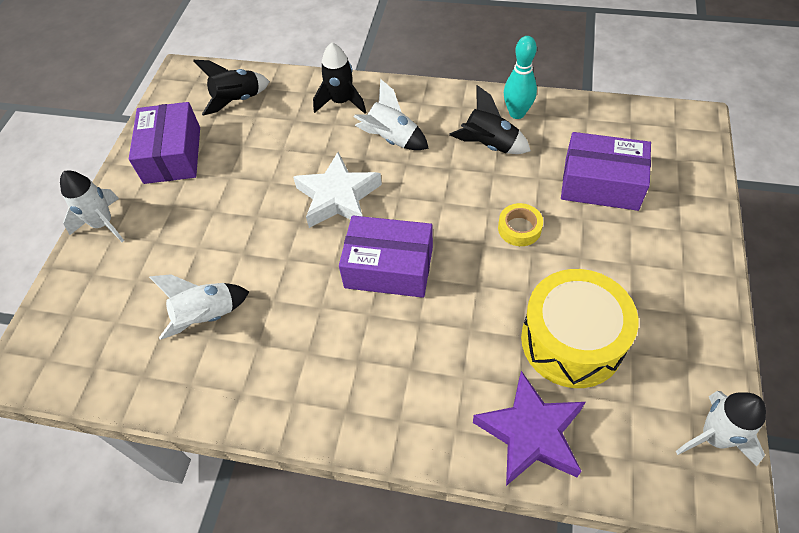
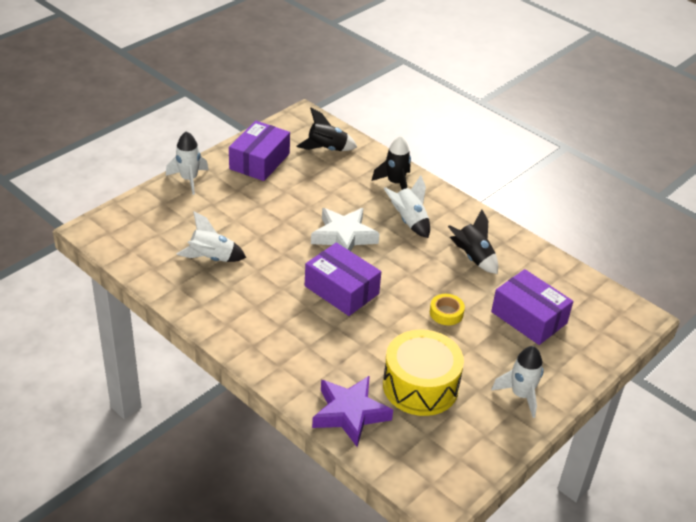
camera: 25 degrees right, 15 degrees down
turquoise bowling pin [504,36,537,119] -> none
white rocket [675,391,766,467] -> white rocket moved to [491,346,544,418]

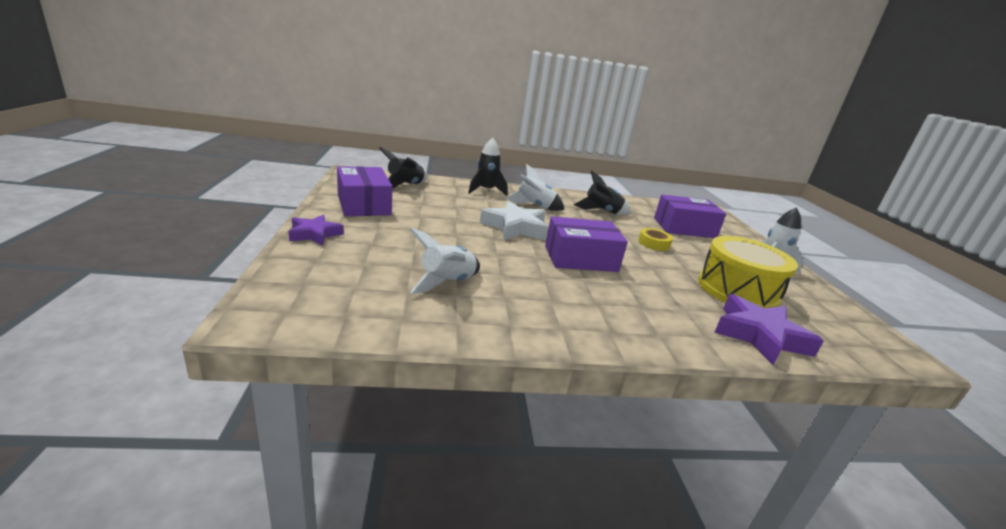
camera: 50 degrees left, 15 degrees down
white rocket [166,131,209,195] -> purple star [289,215,343,246]

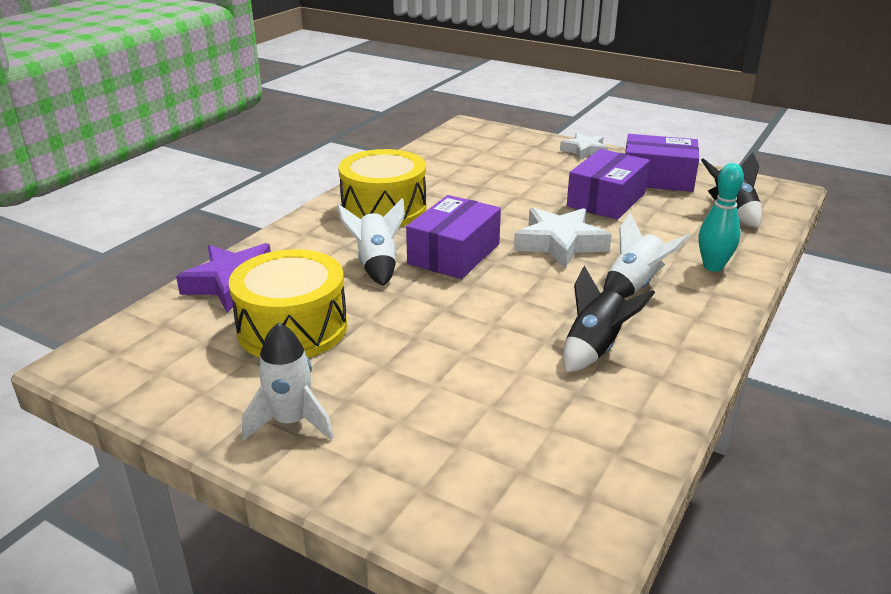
camera: 130 degrees right, 5 degrees up
purple star [289,215,343,246] -> white star [560,133,608,160]
white rocket [410,228,480,293] -> white rocket moved to [337,198,405,286]
black rocket [468,138,508,196] -> turquoise bowling pin [699,163,744,272]
yellow tape [638,228,673,251] -> none
purple box [654,194,726,238] -> purple box moved to [567,149,650,220]
none -> yellow drum [338,149,426,227]

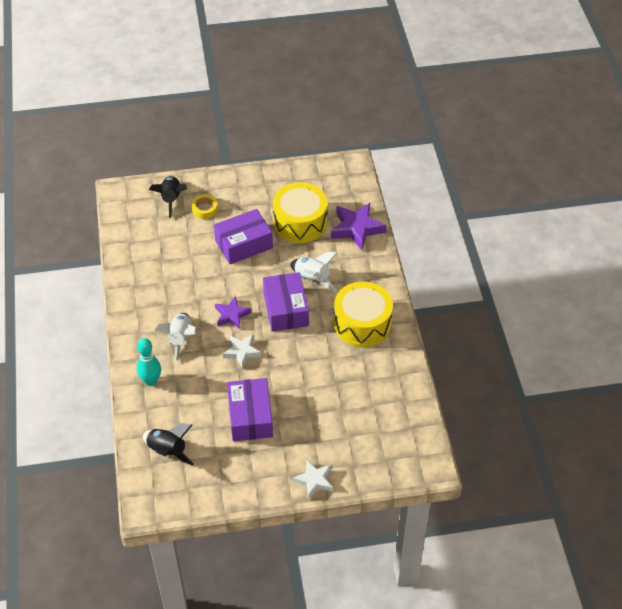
camera: 140 degrees right, 20 degrees up
white rocket [242,322,333,441] -> none
white star [514,208,612,268] -> white star [223,335,261,368], size x0.63
black rocket [563,266,655,372] -> black rocket moved to [149,176,187,218]
purple box [625,134,699,192] -> purple box moved to [214,209,273,264]
none -> yellow tape [192,195,218,219]
none -> purple star [215,296,251,329]

